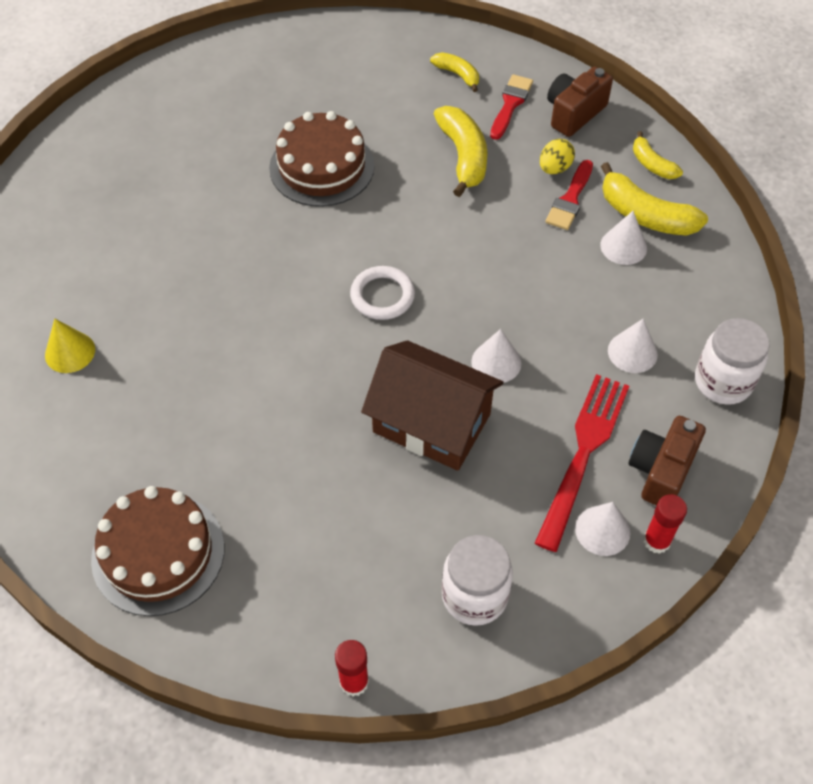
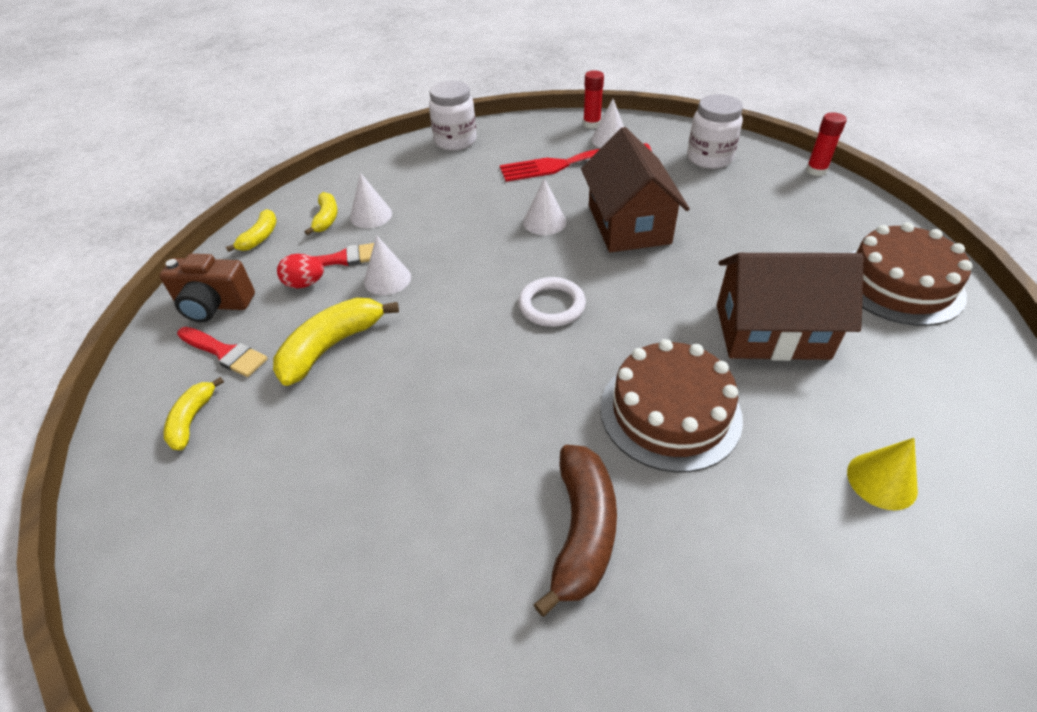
camera: 125 degrees left, 10 degrees down
brown cake [269,111,375,207] -> brown cake moved to [600,339,743,472]
red brush [490,74,533,140] -> red brush turned 135 degrees counterclockwise [177,327,268,377]
yellow egg [540,139,575,174] -> red egg [277,254,324,288]
yellow banana [601,162,708,236] -> yellow banana [305,192,338,235], size x0.58
white cone [608,319,658,373] -> white cone moved to [364,235,411,295]
brown camera [629,416,706,506] -> none
none -> brown banana [533,445,617,617]
none -> brown house [717,253,864,361]

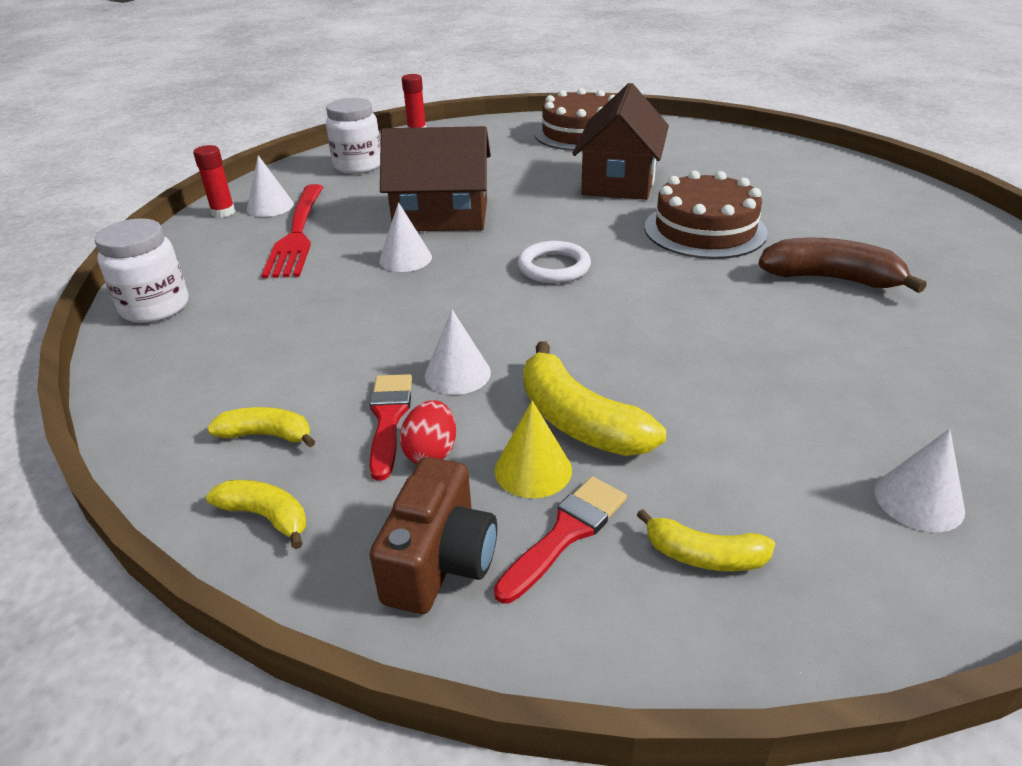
camera: 80 degrees left, 10 degrees down
white cone [350,173,392,228] -> white cone moved to [875,429,965,532]
yellow cone [847,438,918,510] -> yellow cone moved to [494,401,572,498]

